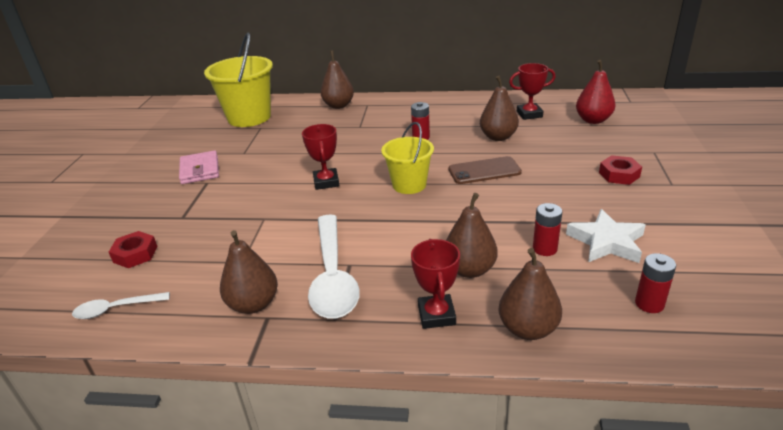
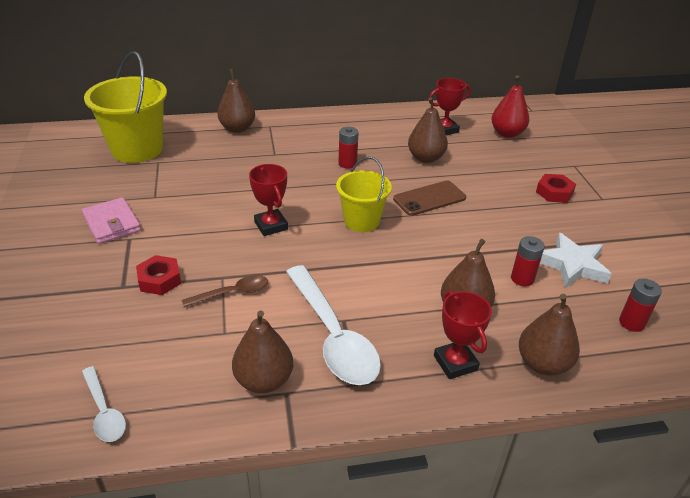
camera: 20 degrees left, 5 degrees up
white spoon [72,292,170,319] -> white spoon turned 90 degrees counterclockwise [82,366,126,442]
red nut [109,231,158,268] -> red nut moved to [136,255,181,295]
none -> brown spoon [182,275,268,307]

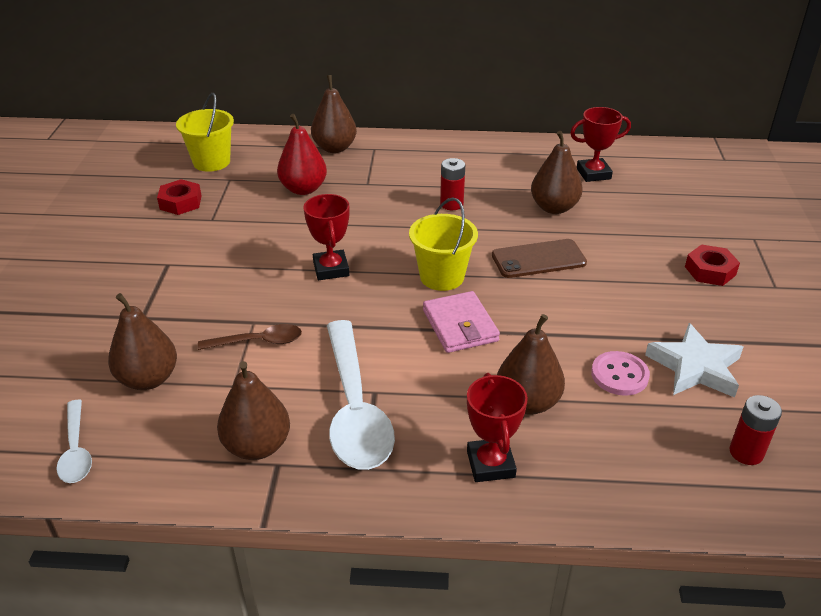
camera: 15 degrees right, 0 degrees up
pink wallet [82,197,141,244] -> pink wallet moved to [423,291,500,353]
yellow bucket [84,51,167,163] -> yellow bucket [176,93,234,172], size x0.62
red nut [136,255,181,295] -> red nut moved to [157,179,201,215]
red pear [491,75,529,138] -> red pear moved to [277,114,327,195]
red battery [511,236,545,287] -> pink button [591,351,650,396]
brown pear [519,294,580,376] -> brown pear moved to [108,293,177,390]

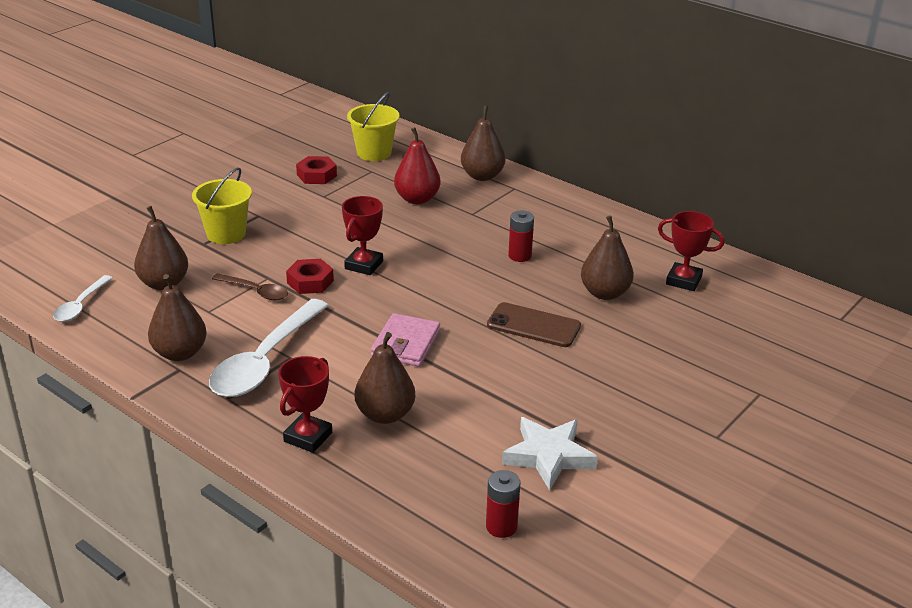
camera: 35 degrees right, 5 degrees down
yellow bucket [409,197,478,291] -> yellow bucket moved to [192,167,252,244]
pink button [591,351,650,396] -> none
red nut [685,244,740,286] -> red nut moved to [286,259,334,294]

